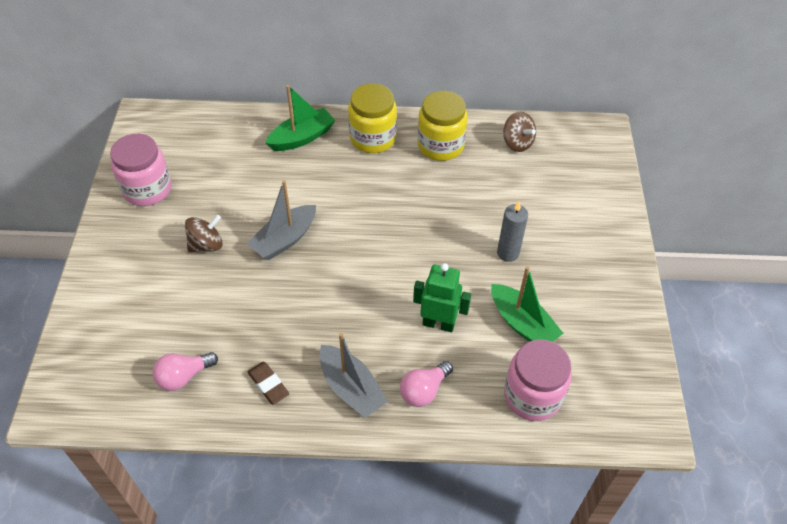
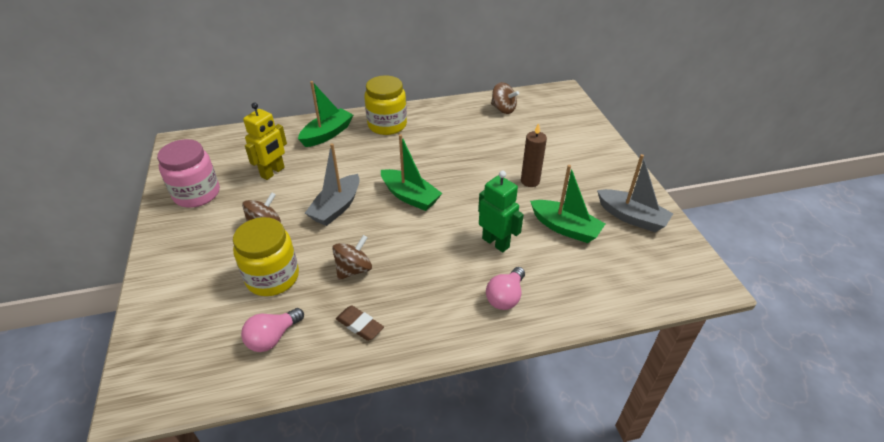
camera: 15 degrees left, 10 degrees down
grey boat [319,333,388,418] -> grey boat moved to [597,154,674,232]
green robot [413,263,471,332] -> green robot turned 45 degrees clockwise [478,171,524,252]
yellow jar [418,91,468,161] -> yellow jar moved to [233,217,299,296]
grey candle [497,201,528,262] -> brown candle [521,123,547,187]
pink jar [504,339,572,421] -> none
none -> yellow robot [243,103,287,180]
none -> brown spinning top [332,235,372,280]
none -> green boat [381,134,442,211]

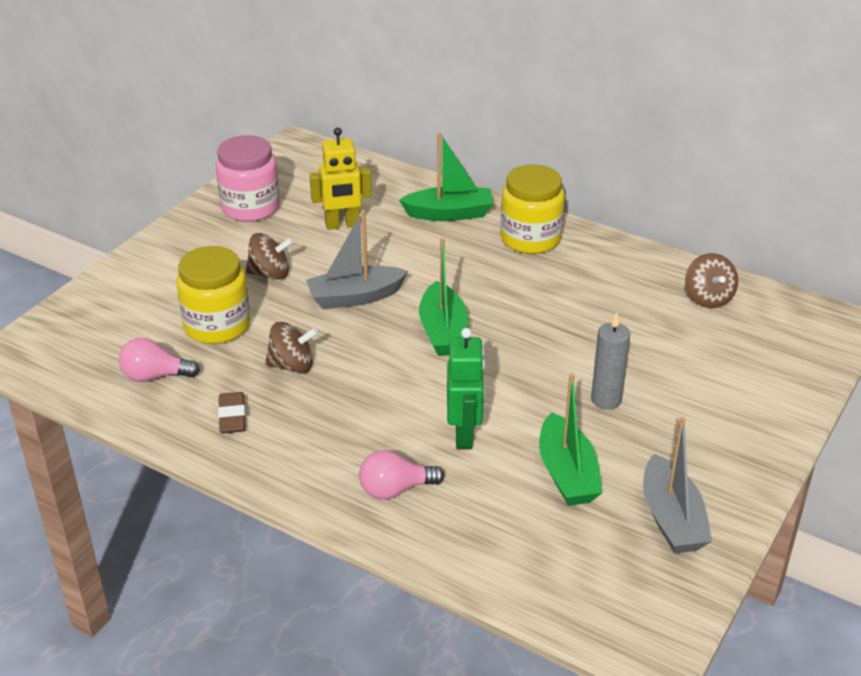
camera: 45 degrees right, 5 degrees down
brown candle [521,123,547,187] -> grey candle [591,312,630,410]

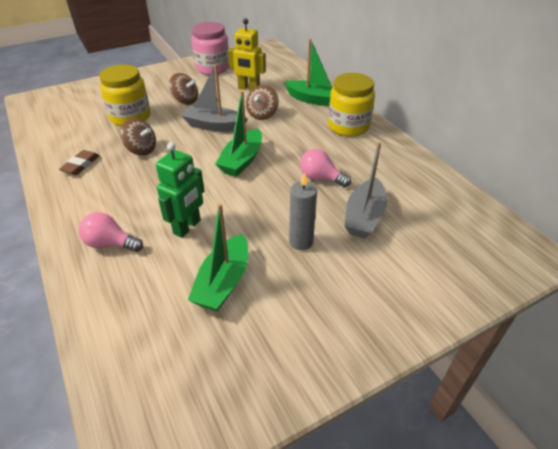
camera: 30 degrees right, 5 degrees up
pink light bulb [119,338,200,382] -> pink light bulb moved to [300,149,351,187]
grey boat [643,417,712,553] -> grey boat moved to [345,142,388,239]
brown spinning top [685,253,738,308] -> brown spinning top moved to [246,85,279,120]

